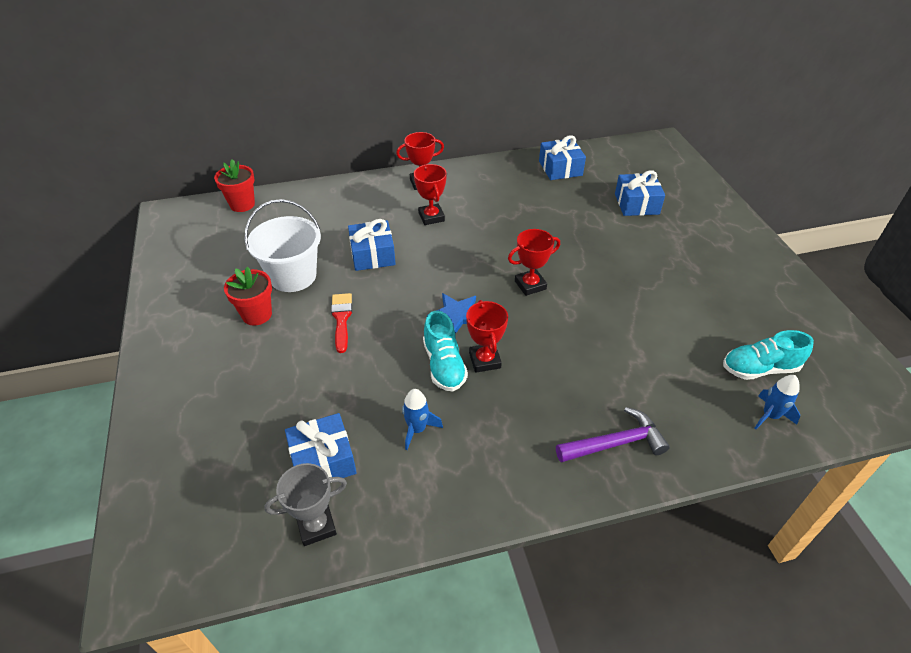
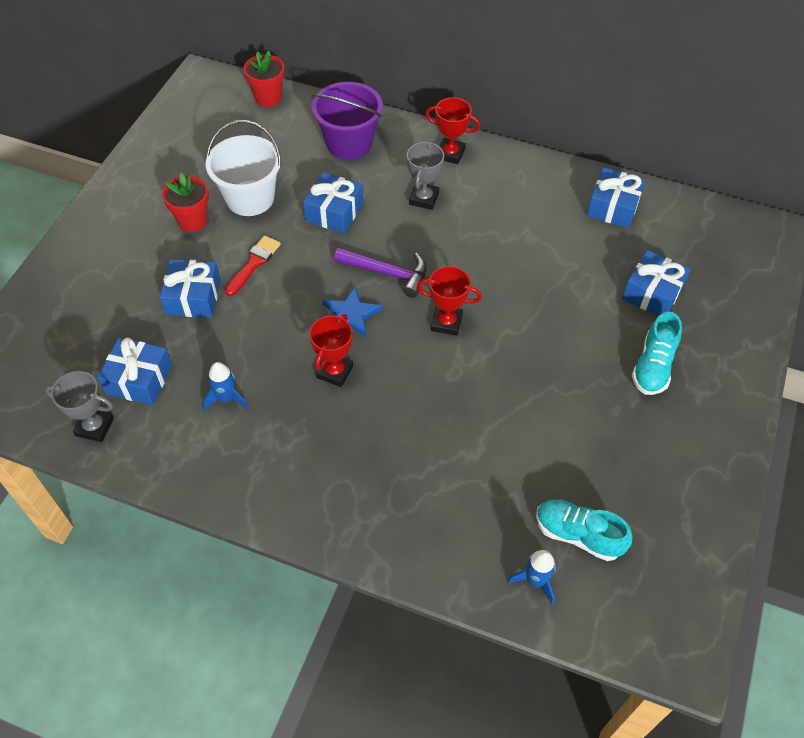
camera: 35 degrees right, 10 degrees up
red trophy [414,164,447,225] -> grey trophy [407,142,444,210]
turquoise shoe [423,311,468,392] -> turquoise shoe moved to [632,312,682,395]
purple hammer [556,407,670,463] -> purple hammer moved to [334,247,426,298]
none -> blue gift [160,259,221,318]
none -> purple bucket [311,82,383,159]

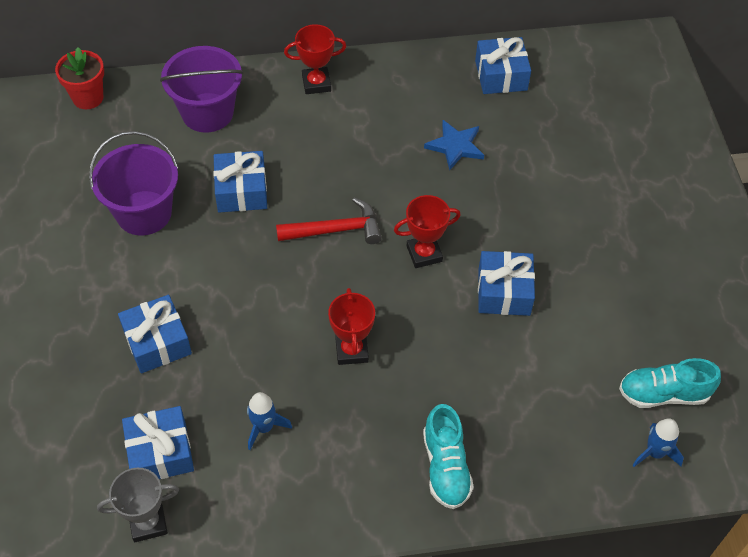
camera: 30 degrees left, 0 degrees up
red flower pot [162,173,209,232] -> none
white bucket [206,120,281,216] -> purple bucket [89,131,179,235]
red brush [225,235,281,296] -> none
blue star [322,287,382,337] -> blue star moved to [424,120,484,170]
purple hammer [334,247,426,298] -> red hammer [276,197,382,244]
grey trophy [407,142,444,210] -> none
blue gift [622,250,691,316] -> blue gift moved to [478,251,535,316]
turquoise shoe [632,312,682,395] -> turquoise shoe moved to [423,404,474,509]

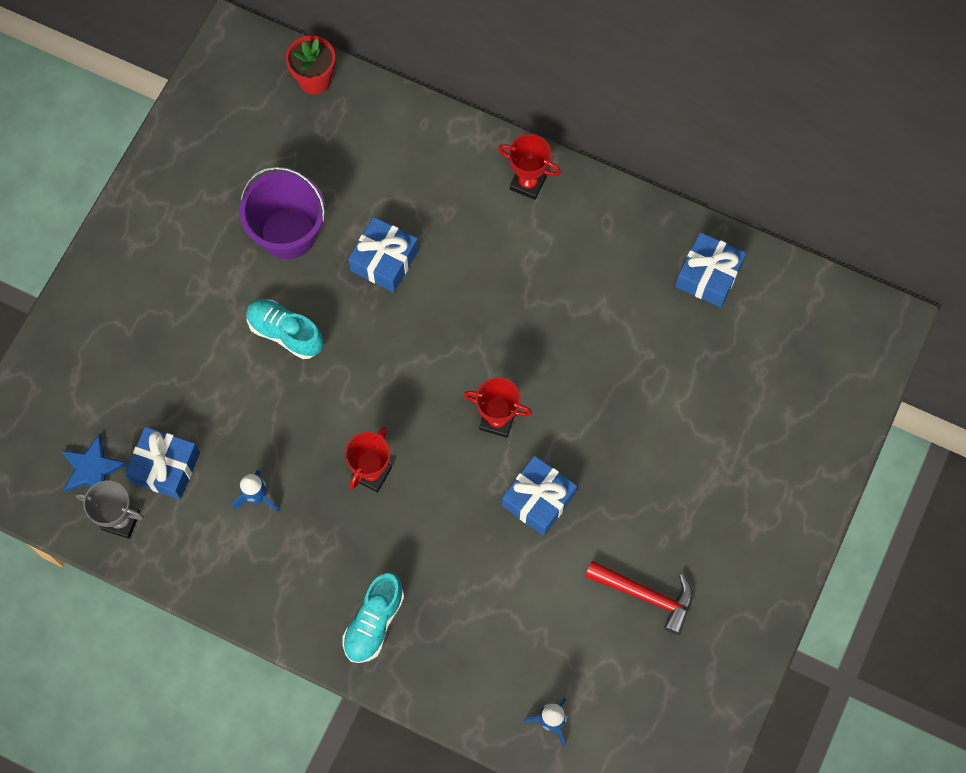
camera: 35 degrees right, 15 degrees up
blue gift [118,295,192,373] -> none
purple bucket [160,46,243,133] -> none
red hammer [276,197,382,244] -> red hammer moved to [585,561,693,635]
blue star [424,120,484,170] -> blue star moved to [61,434,127,492]
turquoise shoe [619,358,721,408] -> turquoise shoe moved to [246,299,323,359]

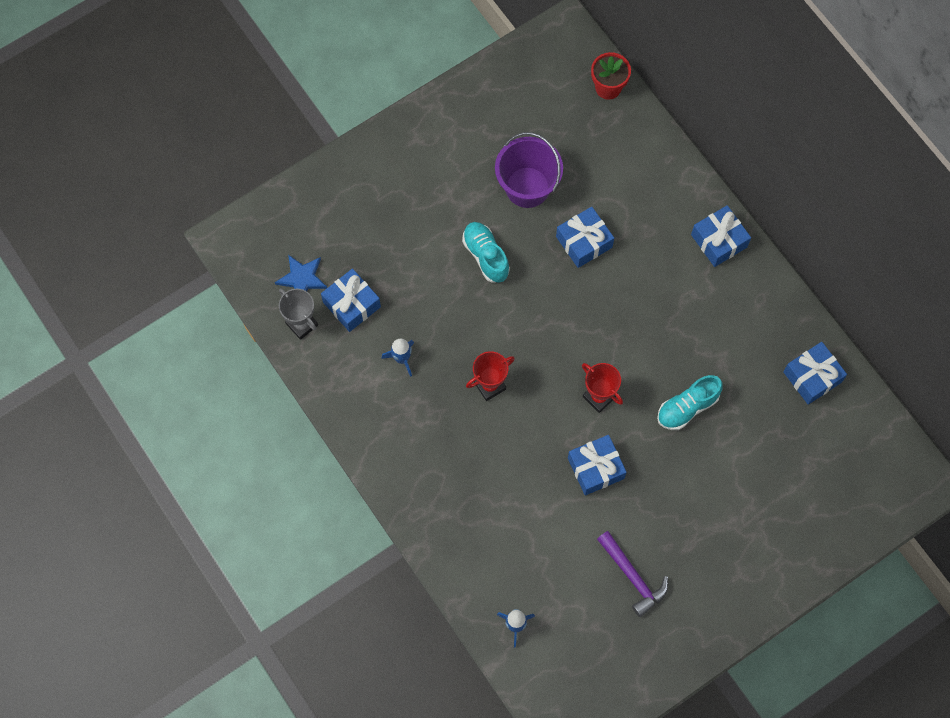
camera: 30 degrees right, 0 degrees up
turquoise shoe [342,572,404,663] -> turquoise shoe moved to [657,375,723,430]
red trophy [498,134,561,200] -> blue gift [691,205,751,267]
red hammer [585,561,693,635] -> purple hammer [597,531,668,617]

